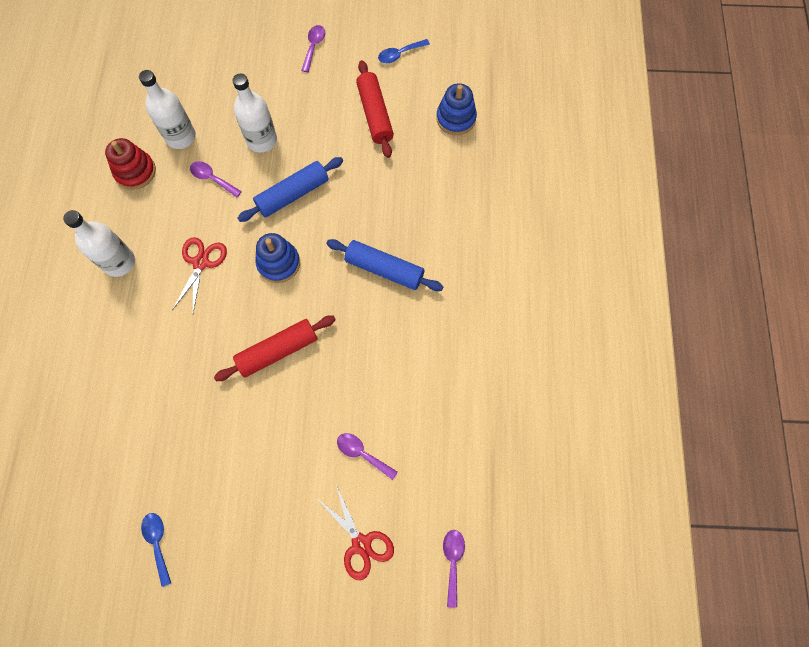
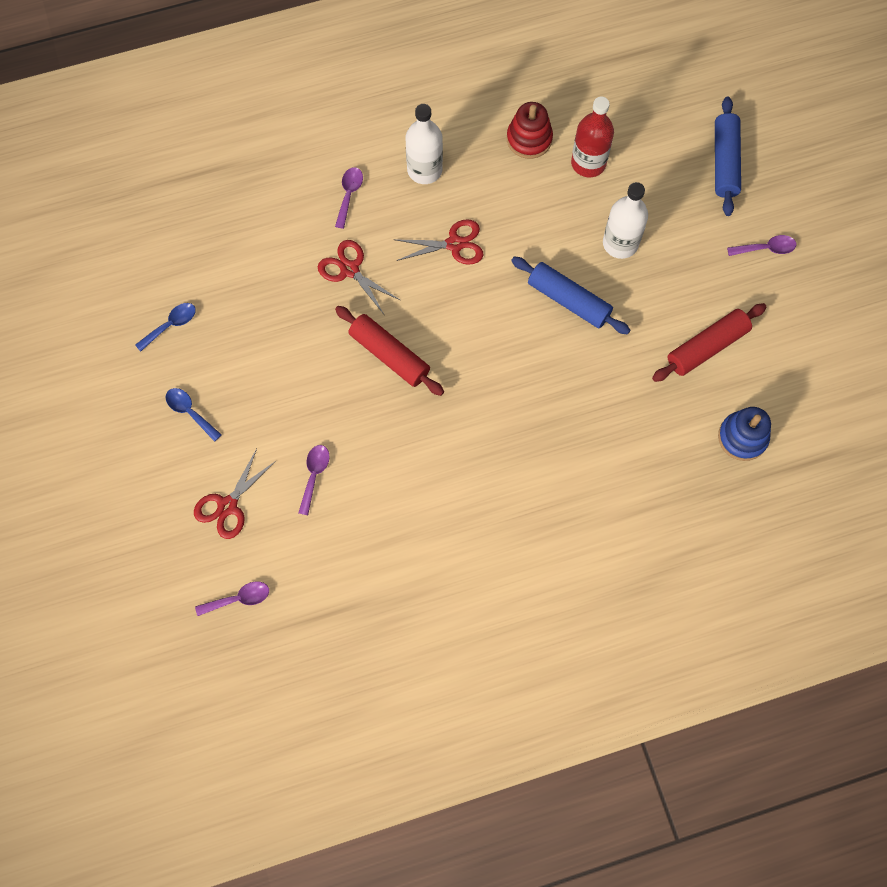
camera: 70 degrees right, 0 degrees up
white bottle [139,70,196,149] -> red bottle [571,97,614,177]
purple spoon [190,161,242,197] -> purple spoon moved to [335,167,363,229]
blue stacking toy [255,233,300,283] -> none
blue rolling pin [326,239,443,291] -> blue rolling pin moved to [715,97,741,216]
blue spoon [378,39,430,63] -> blue spoon moved to [166,388,222,442]
none -> red scissors [318,240,400,314]

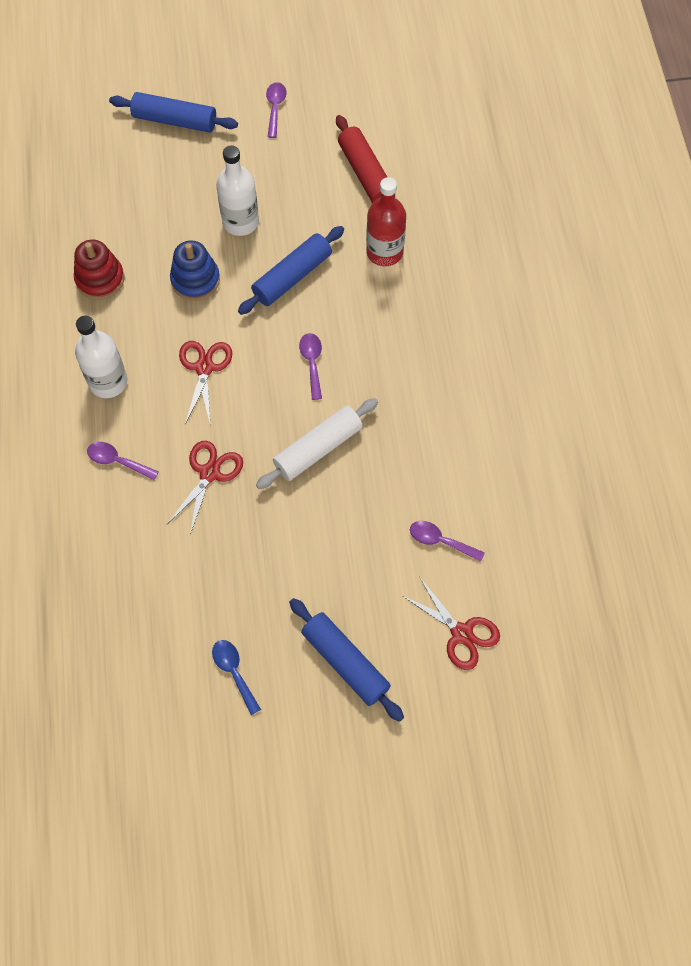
camera: 80 degrees left, 5 degrees down
blue spoon [166,388,222,442] -> blue rolling pin [289,598,404,722]
purple spoon [195,581,269,616] -> purple spoon moved to [299,333,322,400]
red scissors [318,240,400,314] -> red scissors turned 150 degrees clockwise [167,441,243,535]
red rolling pin [335,306,444,396] -> white rolling pin [256,398,378,489]
red bottle [571,97,614,177] -> red bottle moved to [366,177,406,266]
blue stacking toy [718,407,771,461] -> blue stacking toy moved to [170,240,220,301]

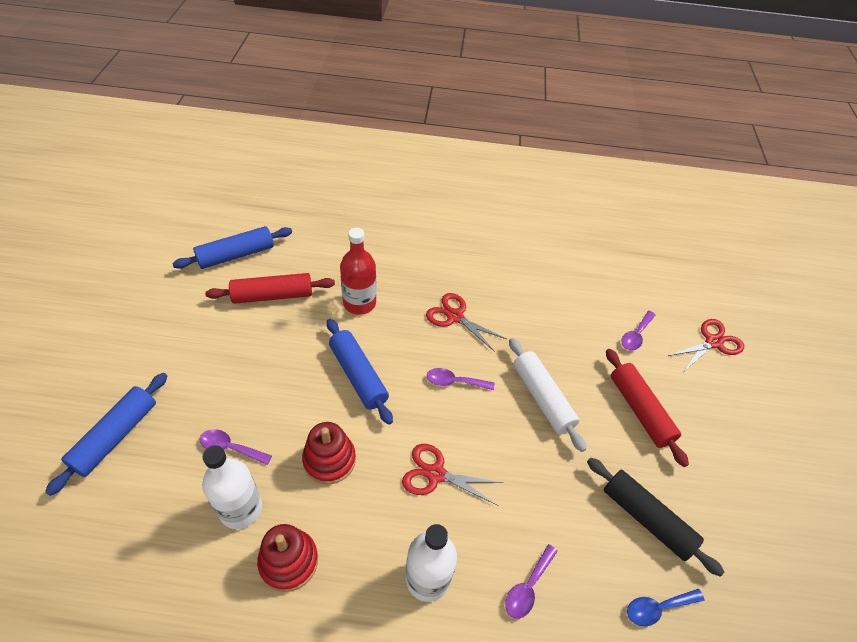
camera: 80 degrees left, 15 degrees down
red scissors [167,441,243,535] -> red scissors moved to [426,293,506,352]
blue stacking toy [170,240,220,301] -> red stacking toy [302,422,356,485]
blue spoon [212,640,261,715] -> blue spoon moved to [627,589,704,627]
white bottle [216,145,259,236] -> white bottle moved to [202,445,262,529]
purple spoon [266,82,286,138] -> purple spoon moved to [200,429,272,465]
blue rolling pin [289,598,404,722] -> blue rolling pin moved to [172,226,292,269]
none -> black rolling pin [587,458,724,577]
none -> red rolling pin [606,349,689,467]

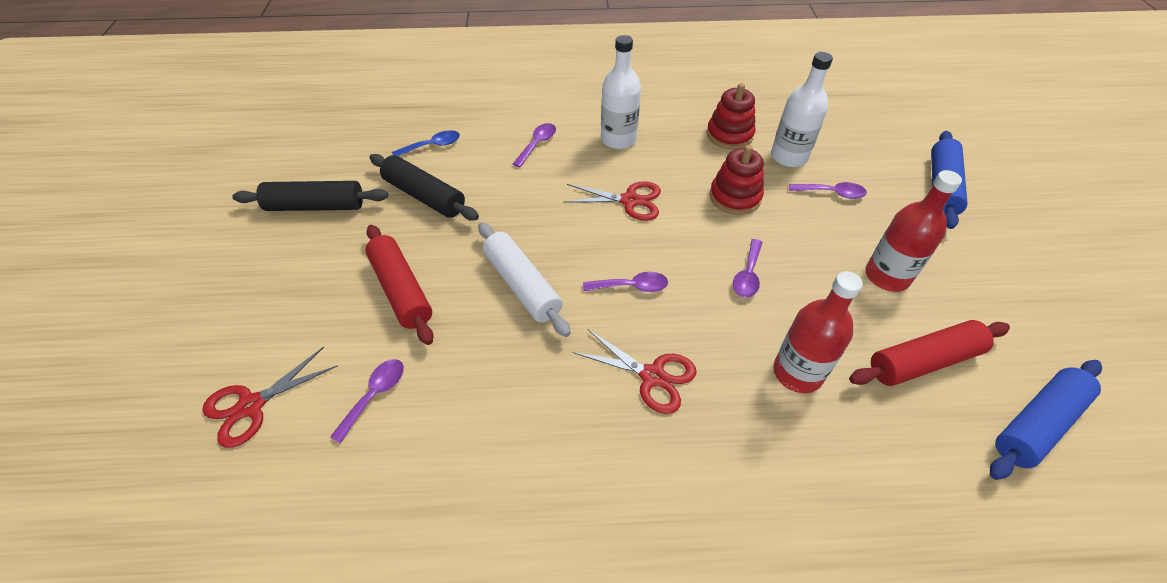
camera: 175 degrees right, 0 degrees up
blue rolling pin [327,319,393,425] -> purple spoon [733,239,763,298]
none -> black rolling pin [232,181,388,211]
none -> red bottle [865,170,962,292]

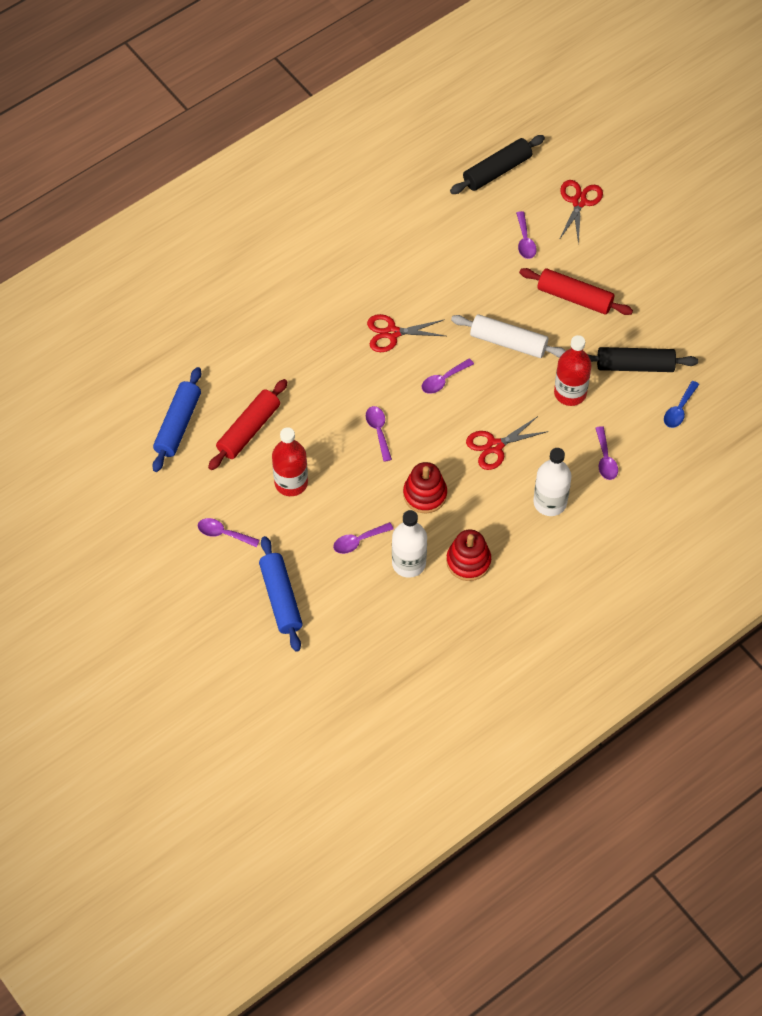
camera: 145 degrees right, 10 degrees up
black rolling pin [232,181,388,211] -> black rolling pin moved to [450,135,545,194]
red bottle [773,271,863,393] -> red bottle moved to [554,335,592,406]
none -> purple spoon [198,518,260,547]

